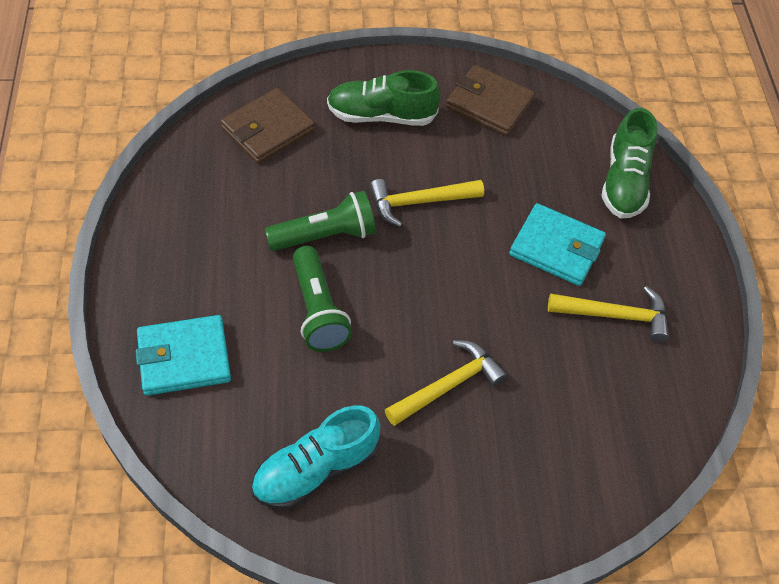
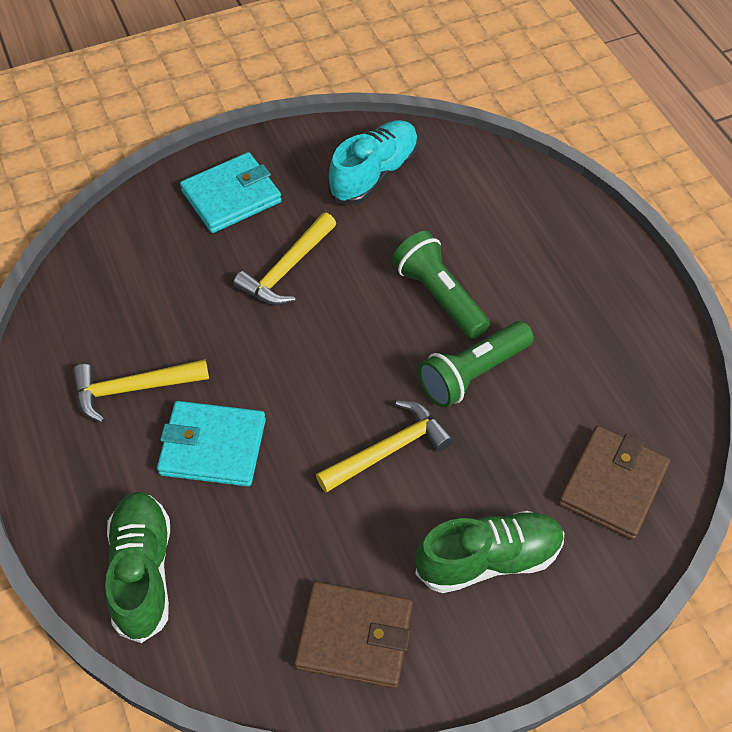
camera: 165 degrees right, 0 degrees up
turquoise wallet [136,315,231,396] -> turquoise wallet moved to [180,152,282,233]

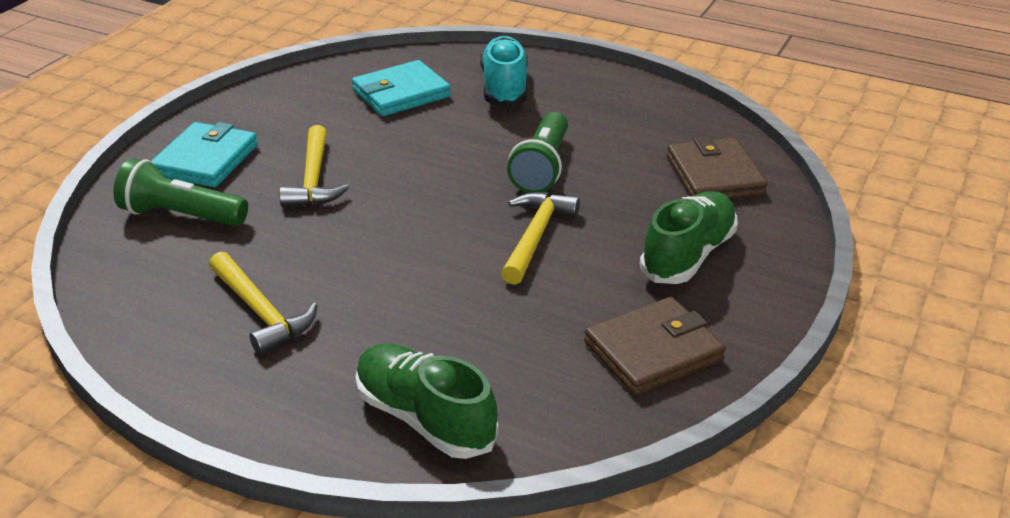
camera: 40 degrees left, 20 degrees down
yellow hammer [73,359,209,423] -> yellow hammer turned 75 degrees counterclockwise [209,252,317,355]
turquoise wallet [157,401,266,487] -> turquoise wallet moved to [352,60,451,116]
turquoise shoe [328,120,419,205] -> turquoise shoe moved to [480,36,528,107]
green flashlight [392,231,490,339] -> green flashlight moved to [113,158,248,226]

